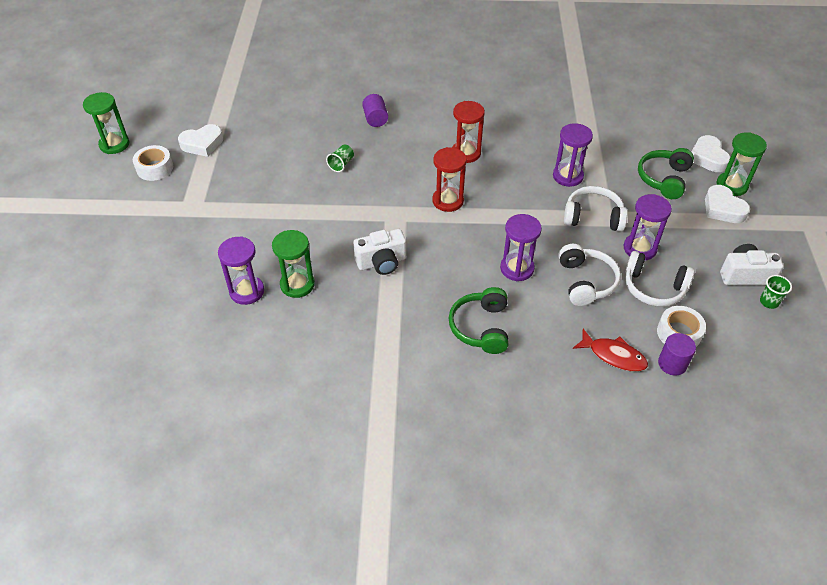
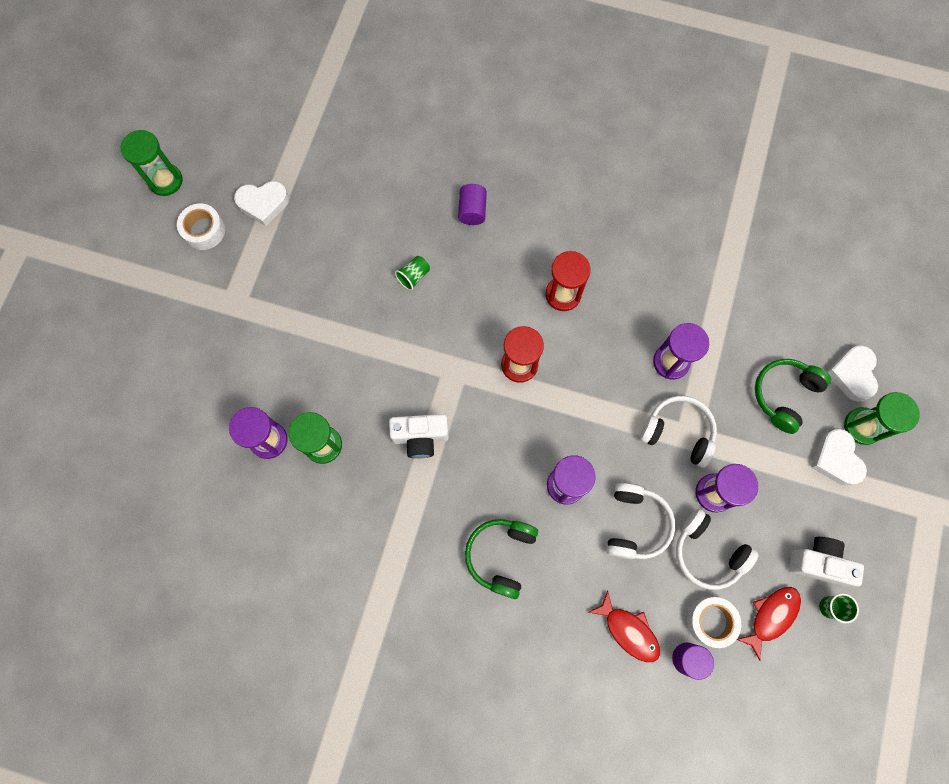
camera: 15 degrees right, 25 degrees up
none -> red fish [737,587,801,661]

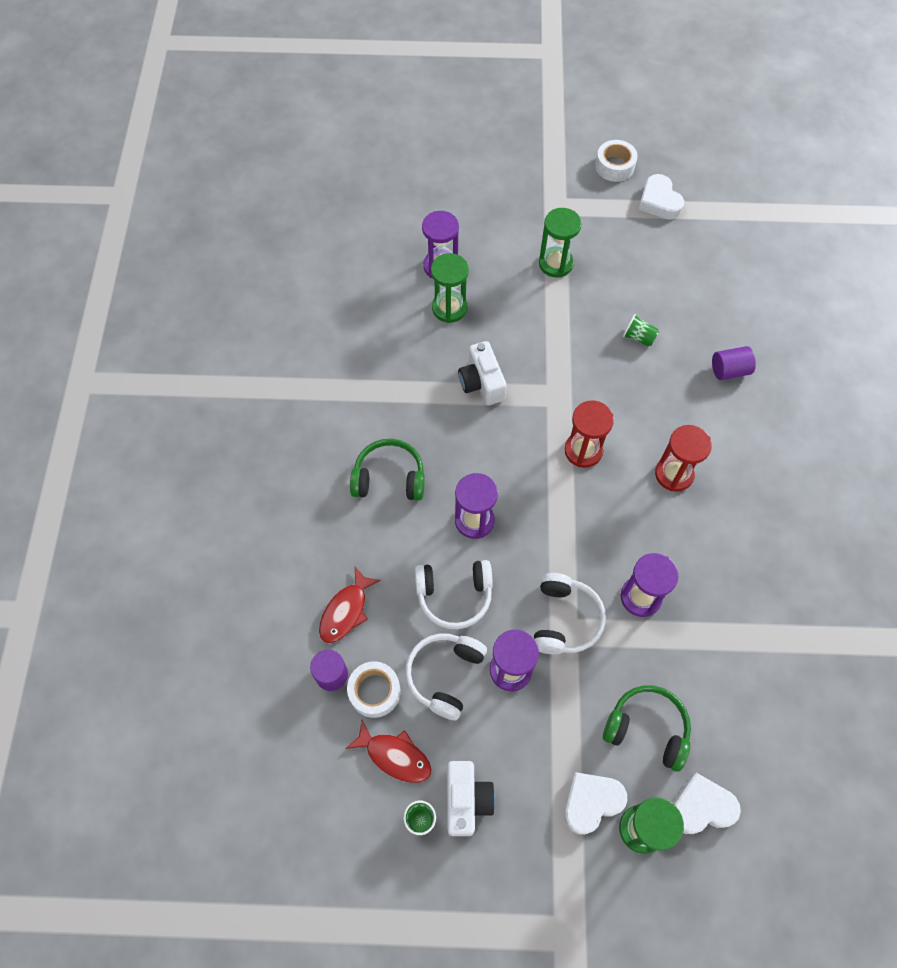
camera: 75 degrees right, 10 degrees down
green hourglass [121,130,183,196] -> green hourglass moved to [539,208,581,278]

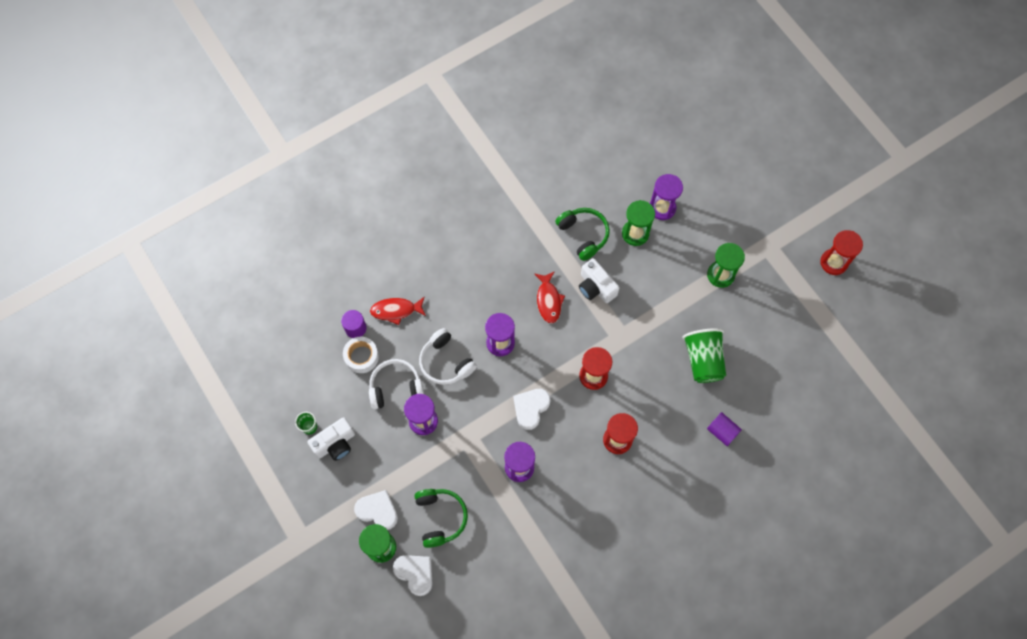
camera: 55 degrees right, 5 degrees up
red fish [345,720,432,783] -> red fish moved to [534,271,565,323]
green headphones [350,439,425,500] -> green headphones moved to [555,208,610,261]
white camera [458,341,507,405] -> white camera turned 75 degrees counterclockwise [579,258,619,303]
white headphones [534,573,606,654] -> none
white tape [595,140,637,182] -> red hourglass [820,230,863,275]
green cup [623,314,659,347] -> green cup [682,328,726,383], size x2.06
white heart [639,174,684,219] -> white heart moved to [513,389,550,430]

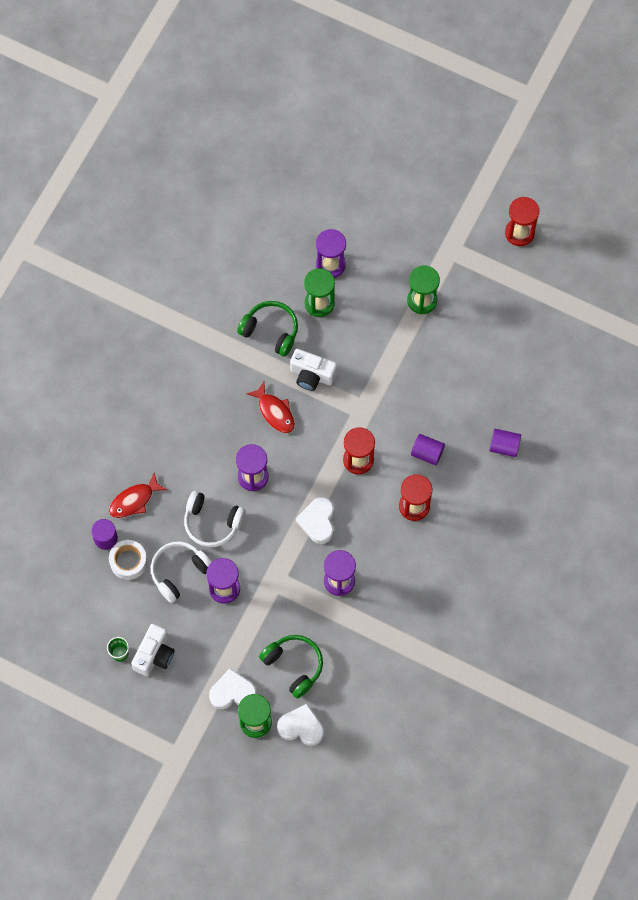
camera: 30 degrees left, 0 degrees up
green cup [682,328,726,383] -> none
none -> purple cylinder [411,434,445,465]

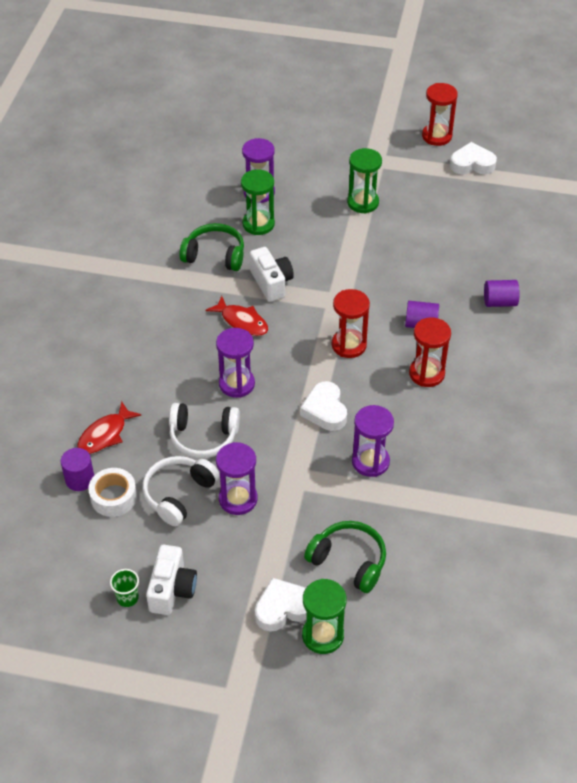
camera: 15 degrees left, 20 degrees down
white heart [277,704,324,746] -> white heart moved to [450,142,497,174]
white camera [290,349,337,391] -> white camera turned 120 degrees counterclockwise [249,247,294,302]

